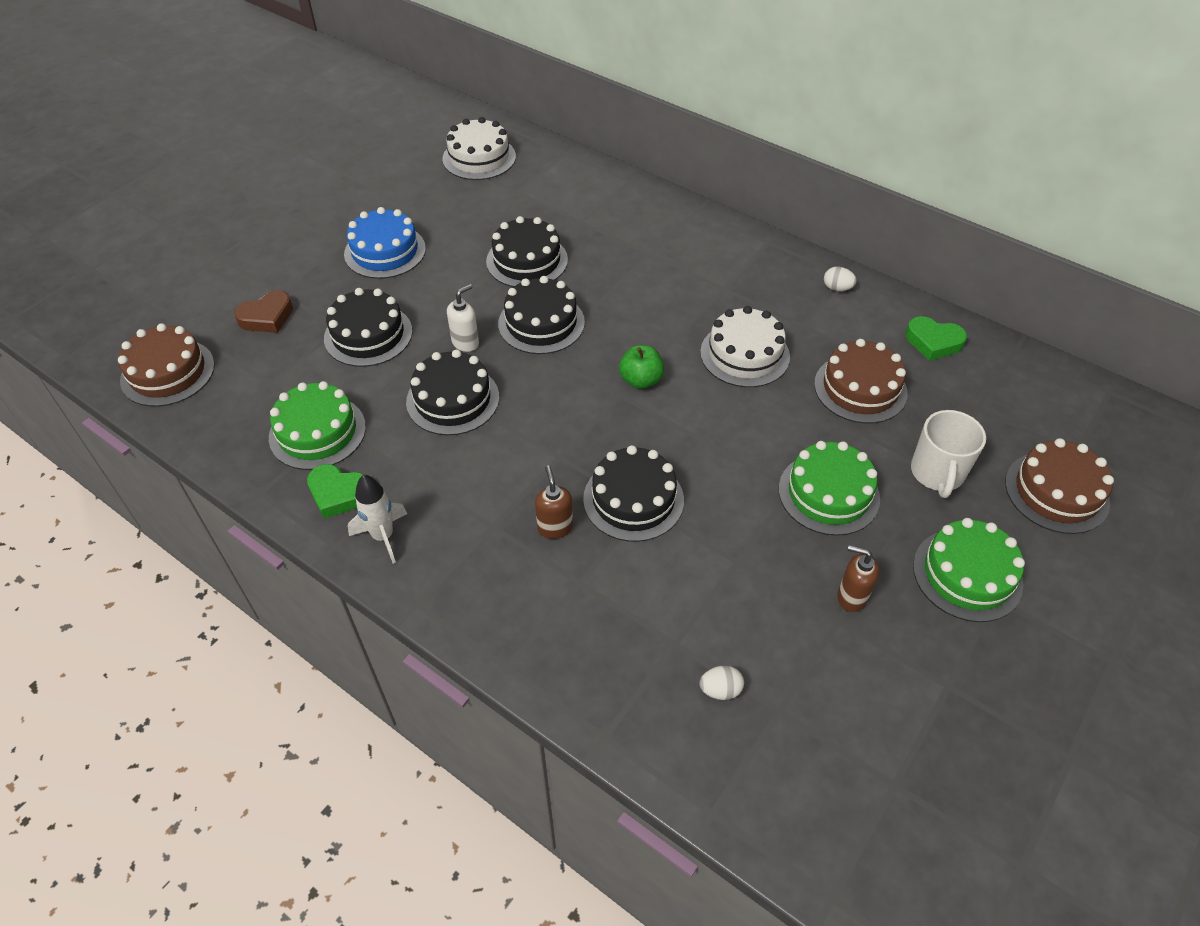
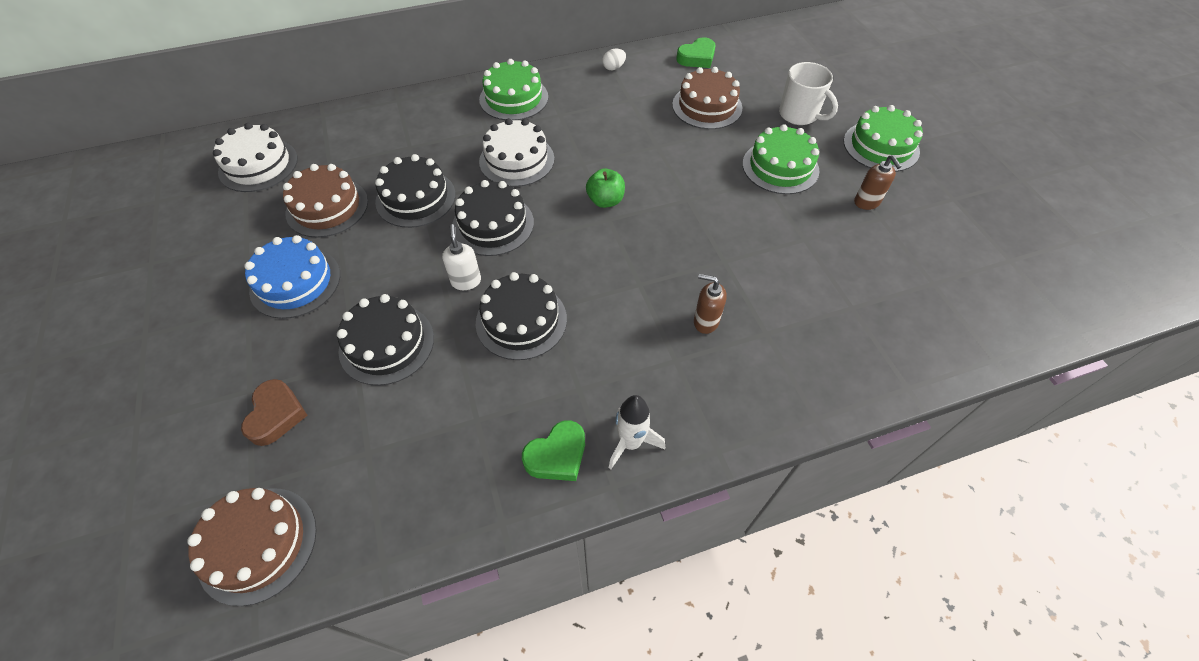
camera: 55 degrees left, 5 degrees up
green cake [269,381,366,470] -> green cake moved to [479,59,548,120]
black cake [583,445,684,542] -> none
white egg [699,665,744,700] -> none
white cake [700,306,790,387] -> white cake moved to [479,118,555,187]
brown soap dispenser [837,545,879,612] -> brown soap dispenser turned 75 degrees counterclockwise [854,155,902,210]
brown cake [1005,438,1114,534] -> brown cake moved to [283,164,368,238]

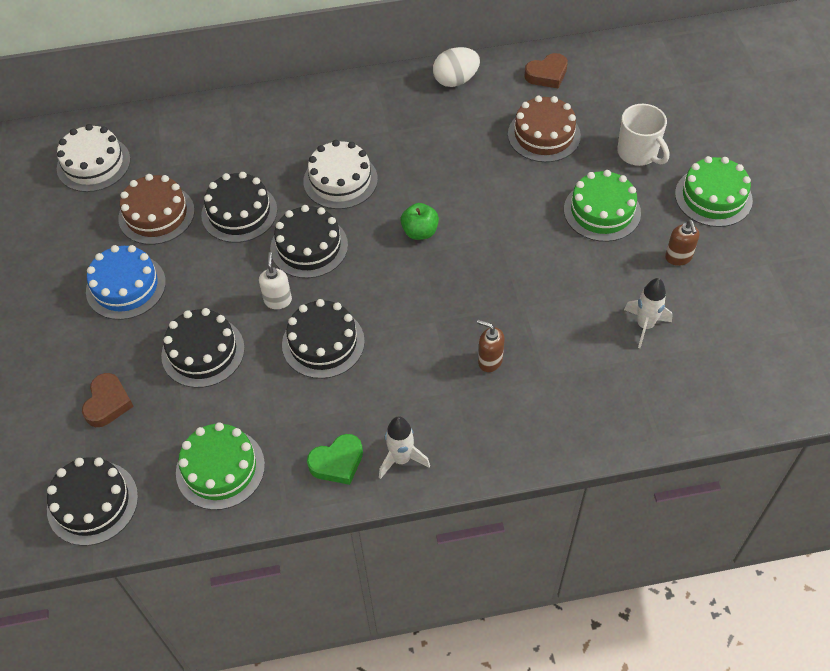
camera: 10 degrees right, 0 degrees up
brown cake [187,488,317,606] -> black cake [47,457,138,546]
green cake [479,59,548,120] -> green cake moved to [176,422,265,510]
white egg [602,49,626,70] -> white egg [433,47,480,87], size x1.82
green heart [676,37,716,68] -> brown heart [524,53,568,88]
none -> white rocket [624,278,673,348]

